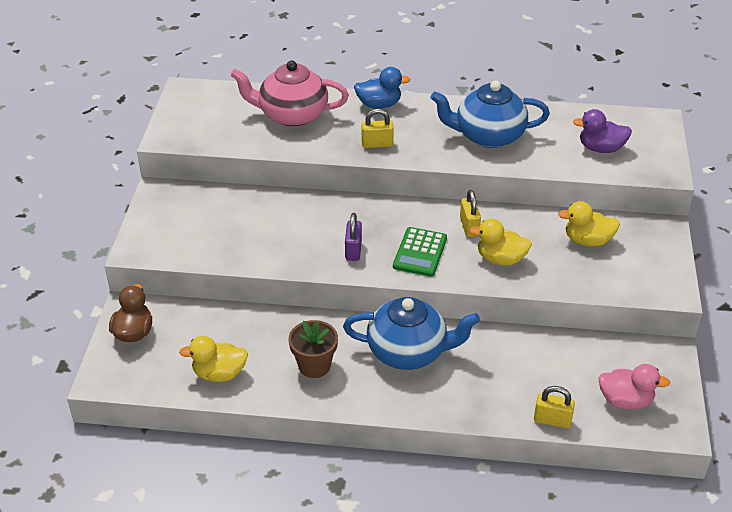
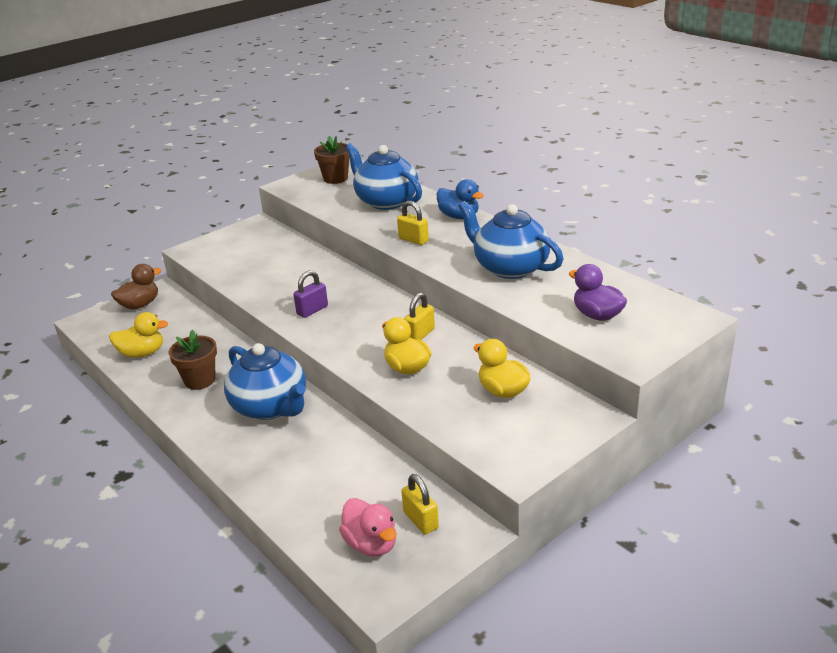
camera: 45 degrees right, 10 degrees down
yellow duck [179,336,248,382] -> yellow duck turned 135 degrees clockwise [109,312,169,357]
pink teapot [231,60,349,127] -> blue teapot [345,143,422,210]
green calculator [393,227,447,277] -> none
yellow padlock [534,386,575,428] -> yellow padlock moved to [401,474,439,534]
none -> brown flower pot [314,136,350,184]

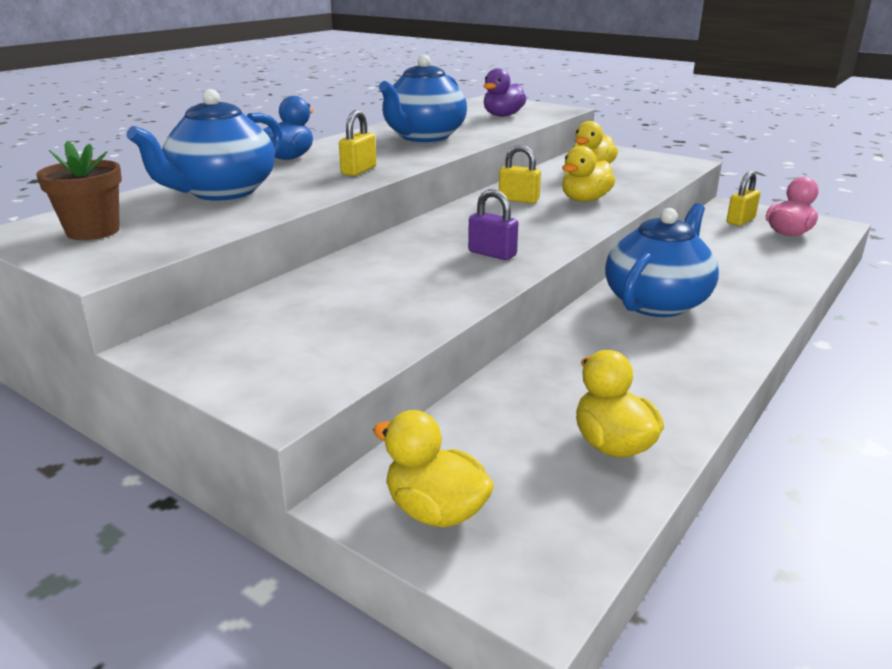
camera: 105 degrees left, 5 degrees down
brown duck [111,264,161,309] -> yellow duck [373,410,494,528]
brown flower pot [168,330,217,390] -> none

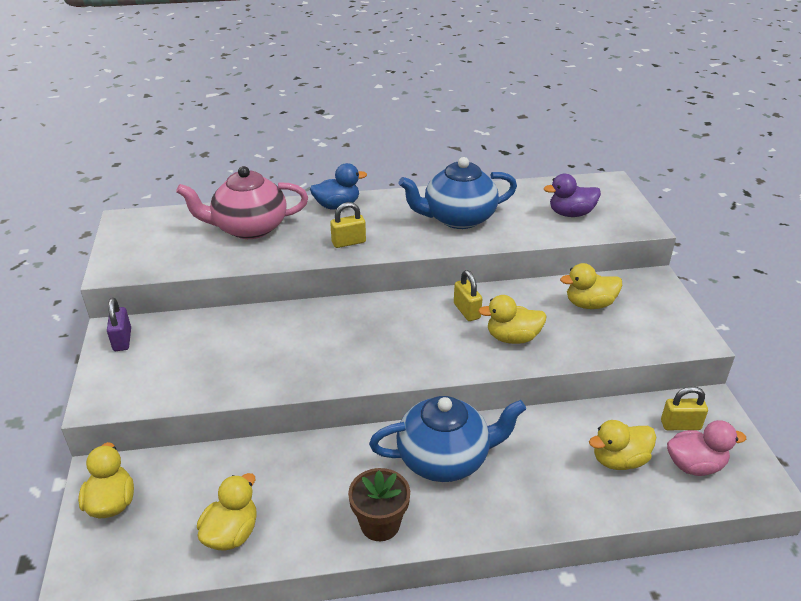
camera: 45 degrees right, 10 degrees up
brown flower pot [36,141,122,240] -> brown flower pot moved to [348,468,410,541]
blue teapot [126,89,283,200] -> pink teapot [176,166,308,239]
purple padlock [468,189,518,260] -> purple padlock moved to [107,298,131,351]
none -> yellow duck [589,420,656,470]

